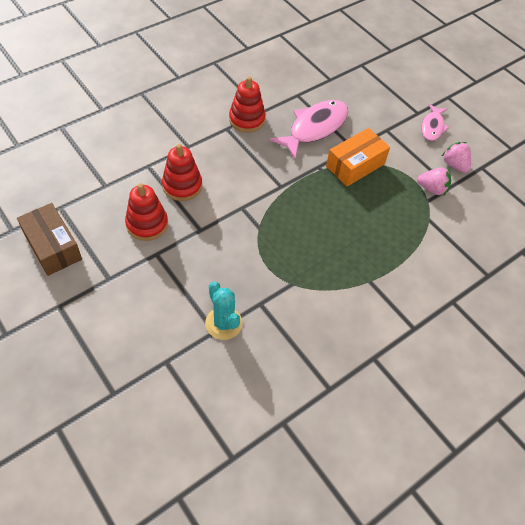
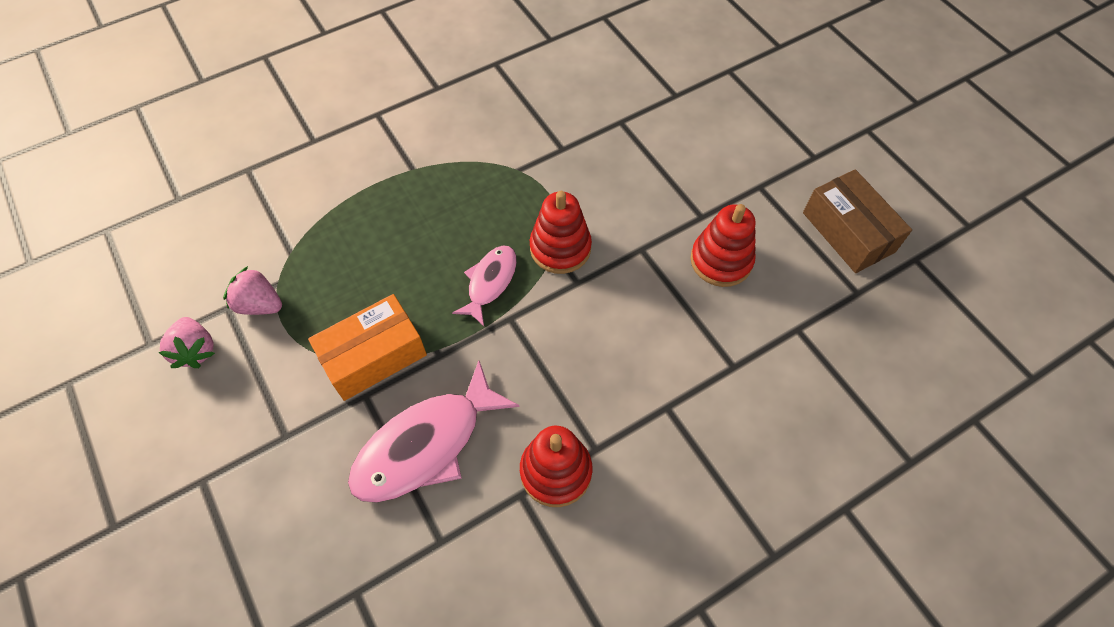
camera: 170 degrees left, 5 degrees up
red stacking toy [162,144,202,201] -> red stacking toy moved to [530,191,592,274]
turquoise cactus [205,282,242,340] -> none
pink fish [421,104,449,141] -> pink fish moved to [452,245,517,326]

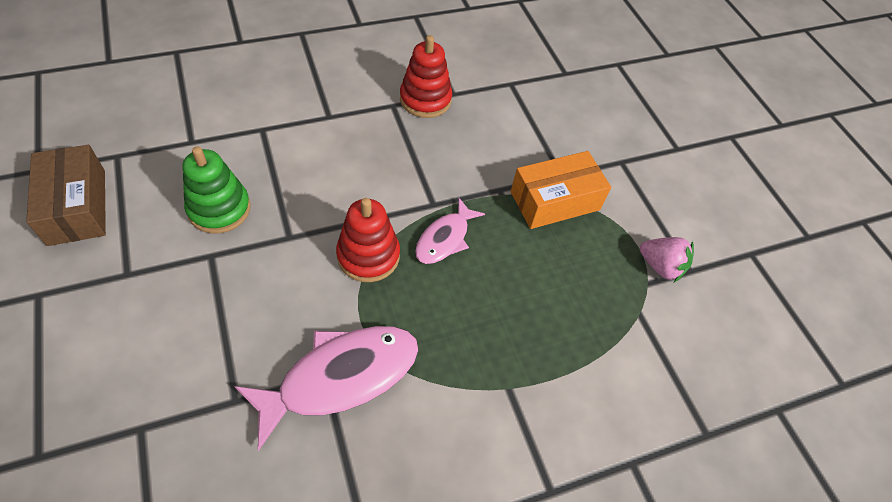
camera: 175 degrees left, 5 degrees down
pink strawberry [158,317,215,368] -> none
pink fish [348,360,520,503] -> pink fish moved to [234,326,418,451]
red stacking toy [691,204,756,287] -> green stacking toy [183,146,251,234]

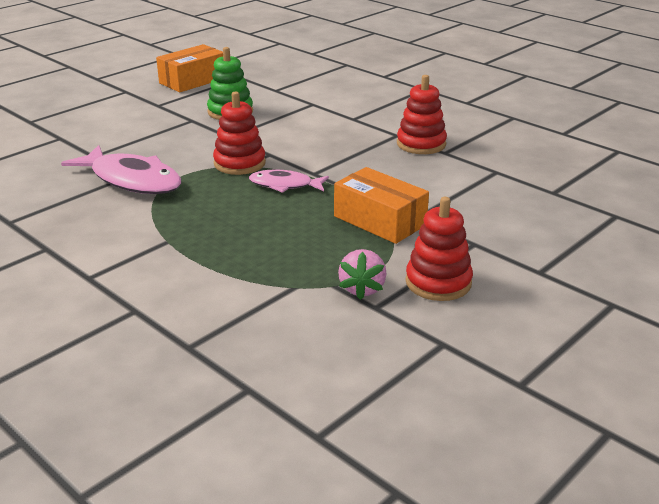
camera: 70 degrees right, 25 degrees down
brown box [26,145,106,246] -> orange box [156,44,223,92]
none -> red stacking toy [406,197,473,301]

